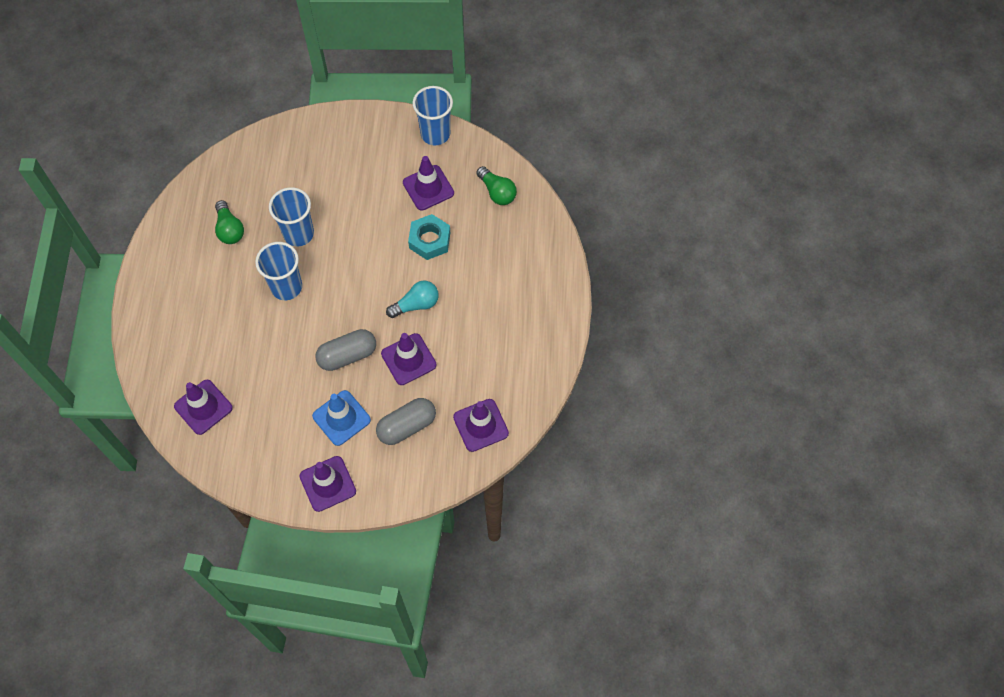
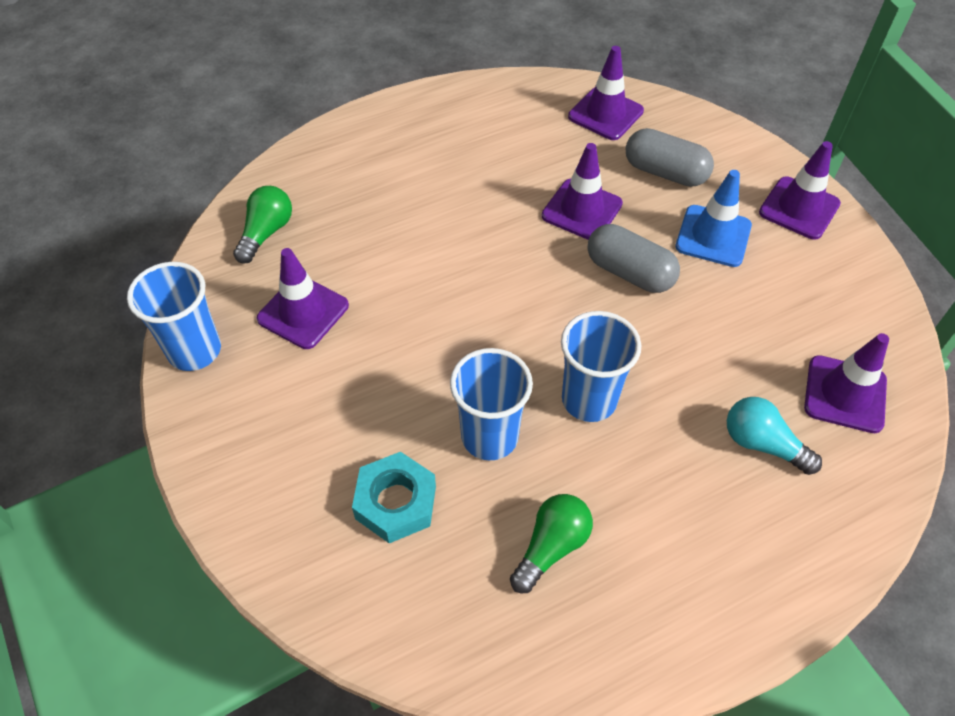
camera: 120 degrees left, 10 degrees down
turquoise light bulb [386,280,439,318] -> turquoise light bulb moved to [727,397,822,475]
turquoise nut [408,214,450,260] -> turquoise nut moved to [352,452,436,543]

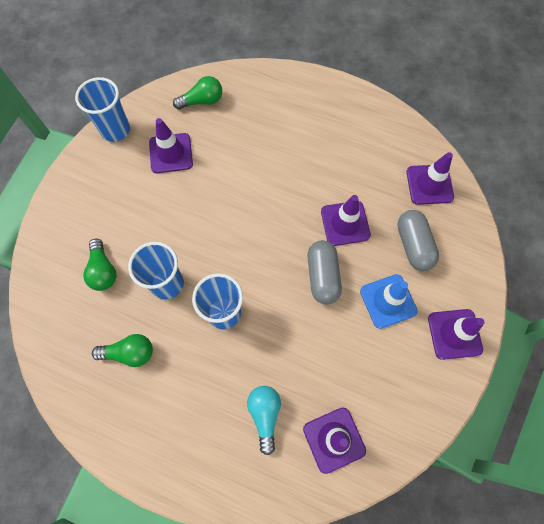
camera: 50 degrees right, 15 degrees up
turquoise nut [352,452,436,543] -> green light bulb [83,238,116,291]

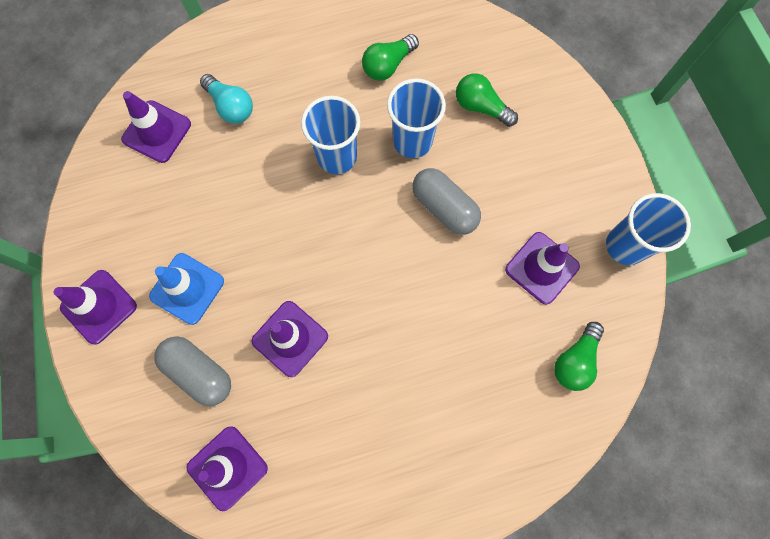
camera: 140 degrees right, 5 degrees up
grey capsule [307,240,342,305] -> grey capsule moved to [412,168,481,235]

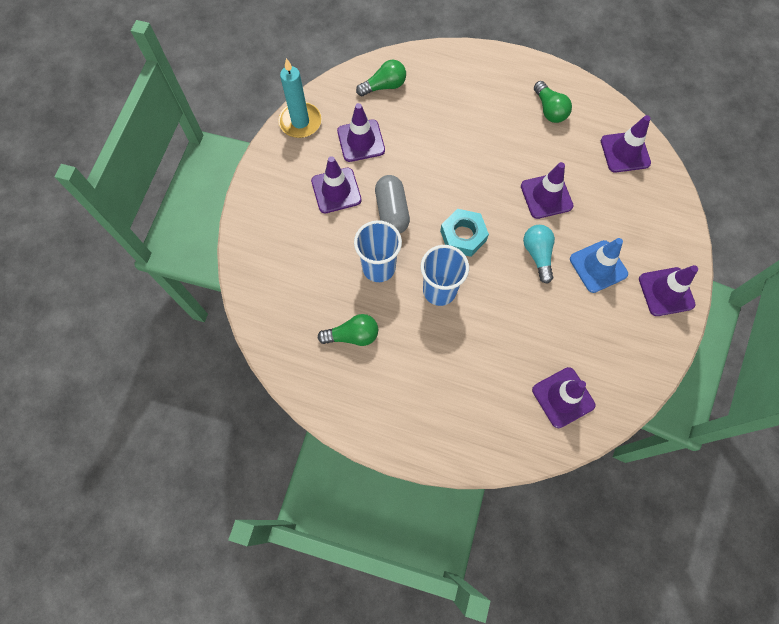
camera: 145 degrees left, 5 degrees down
grey capsule [154,337,231,406] -> none
turquoise light bulb [200,74,253,124] -> turquoise light bulb moved to [523,225,555,284]
green light bulb [456,73,518,127] -> green light bulb moved to [534,81,572,123]
blue cup [606,193,691,265] -> turquoise candle [278,58,322,138]
none -> purple traffic cone [311,156,362,213]
none -> turquoise nut [440,209,489,257]

